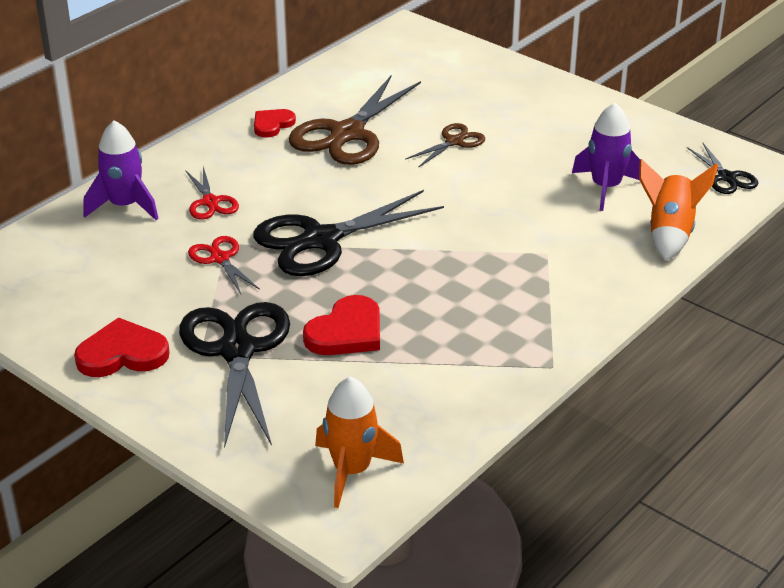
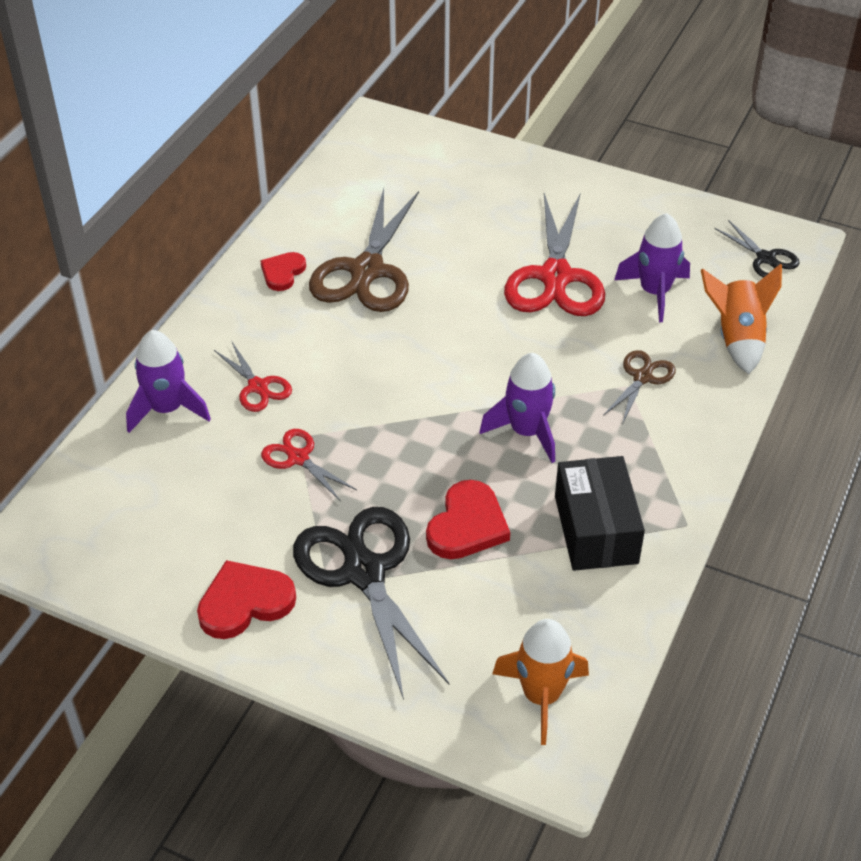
camera: 15 degrees left, 10 degrees up
black scissors [253,190,444,276] -> none
brown scissors [405,123,485,168] -> brown scissors moved to [603,350,676,424]
none -> purple rocket [480,353,555,463]
none -> red scissors [504,192,605,316]
none -> black box [555,456,645,571]

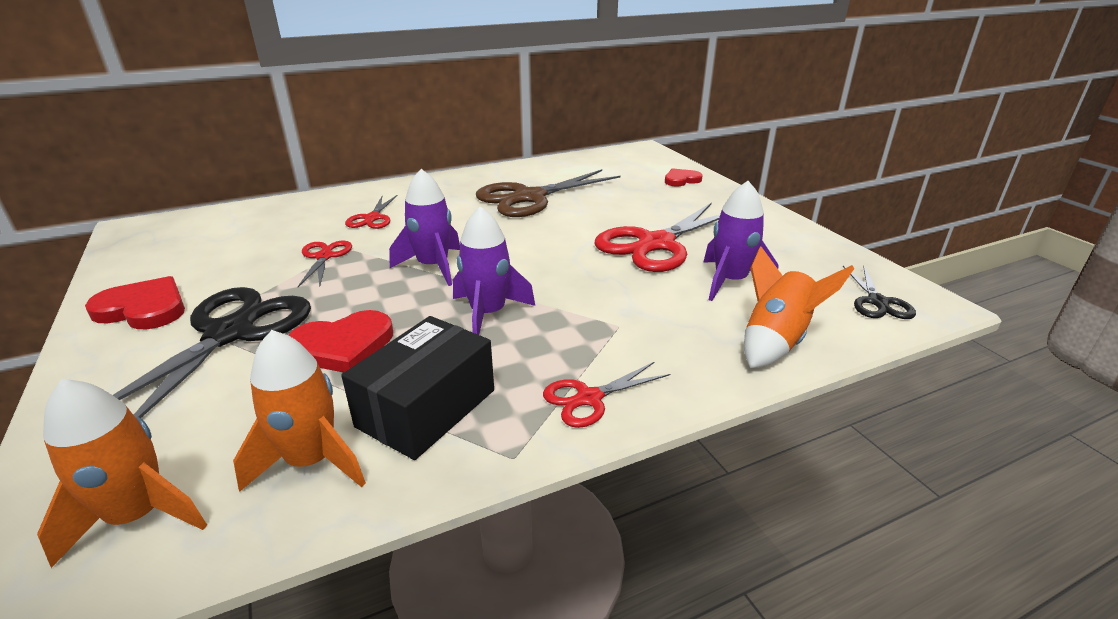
camera: 40 degrees right, 15 degrees down
purple rocket [126,330,211,433] -> purple rocket moved to [389,169,460,286]
red heart [260,252,306,291] -> red heart moved to [665,168,702,186]
brown scissors [603,350,676,424] -> none
none -> orange rocket [233,330,366,492]
none -> red scissors [543,362,670,428]

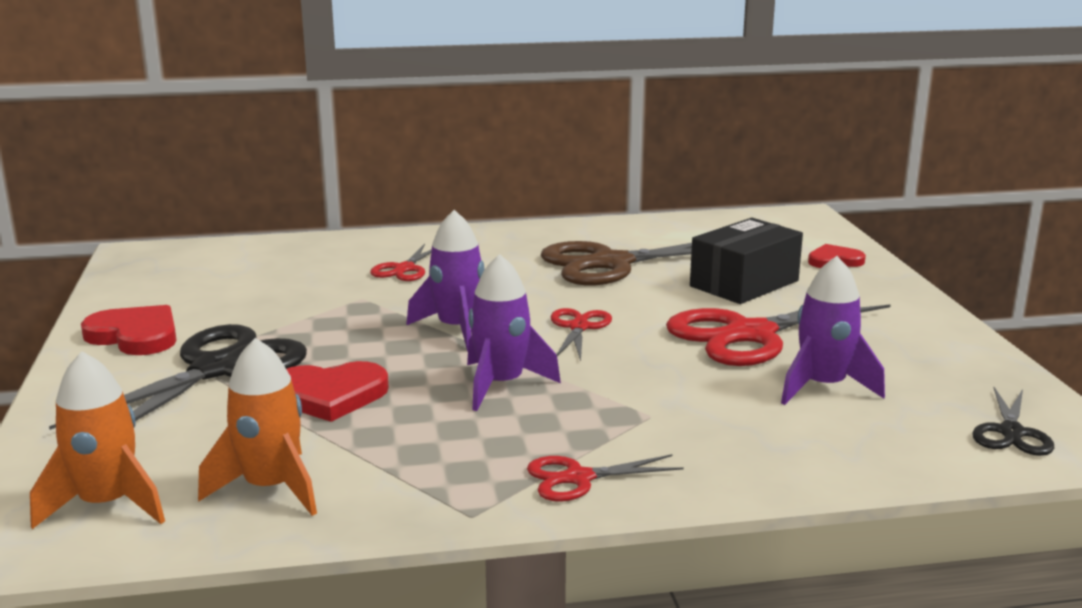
camera: 15 degrees right, 10 degrees down
red scissors [298,240,352,287] -> red scissors moved to [551,308,612,361]
black box [341,316,494,460] -> black box moved to [690,218,803,304]
orange rocket [744,246,855,368] -> none

